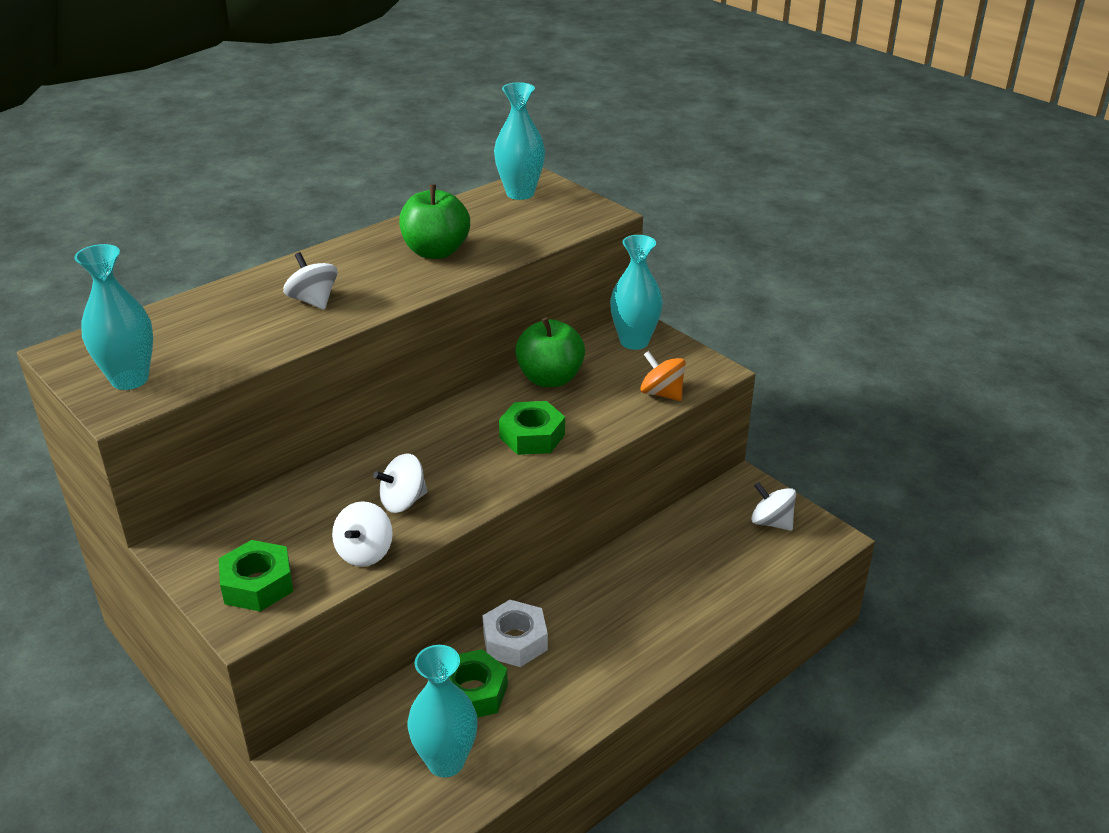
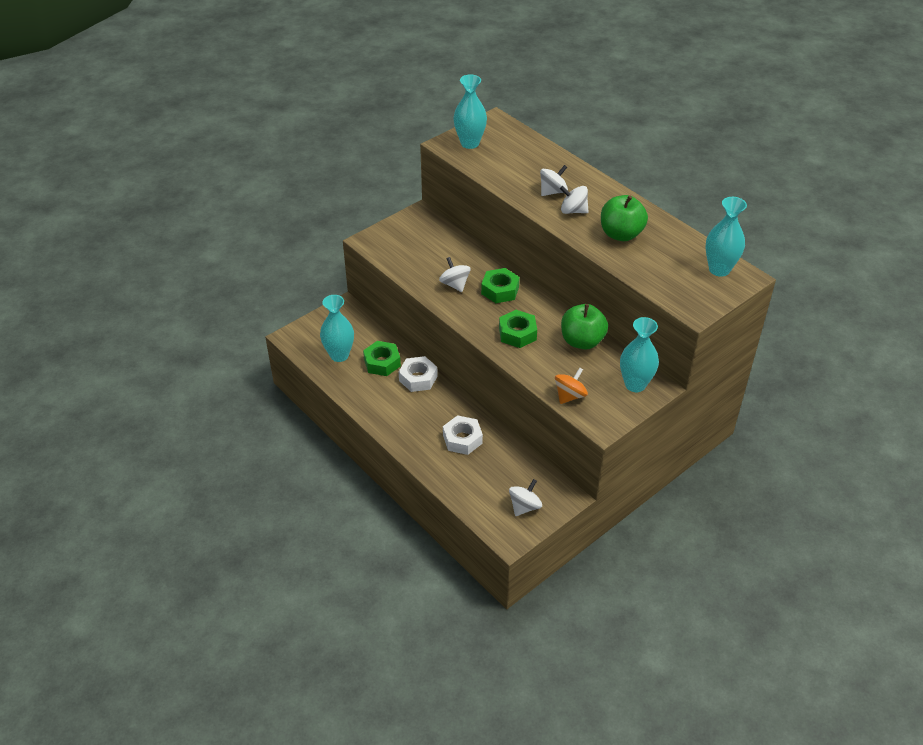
camera: 90 degrees right, 10 degrees up
green nut [219,540,293,612] -> green nut moved to [481,268,520,303]
white spinning top [332,501,393,567] -> white spinning top moved to [560,186,589,214]
none -> white nut [443,415,483,455]

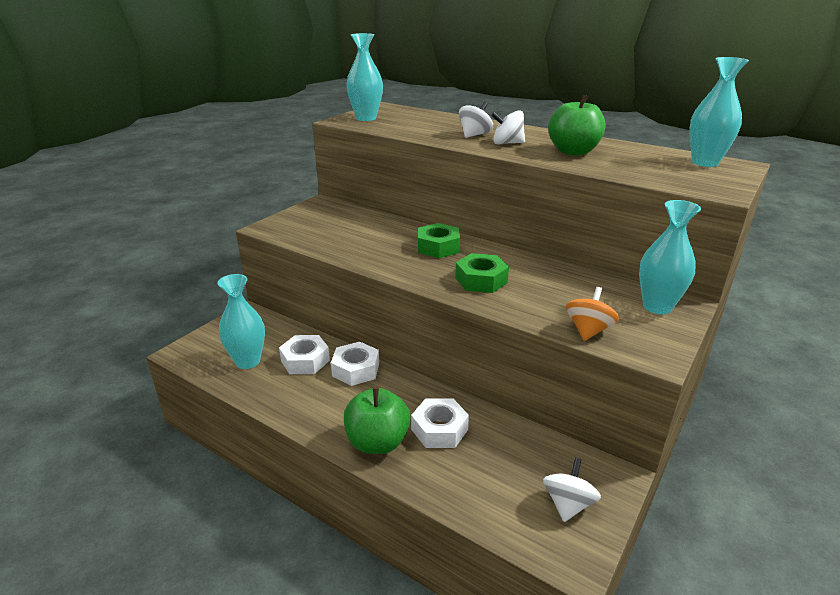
camera: 15 degrees left, 15 degrees down
green nut [363,341,401,376] -> white nut [279,335,330,374]
white spinning top [439,257,471,292] -> none
green apple [561,304,608,350] -> green apple moved to [344,387,411,454]

